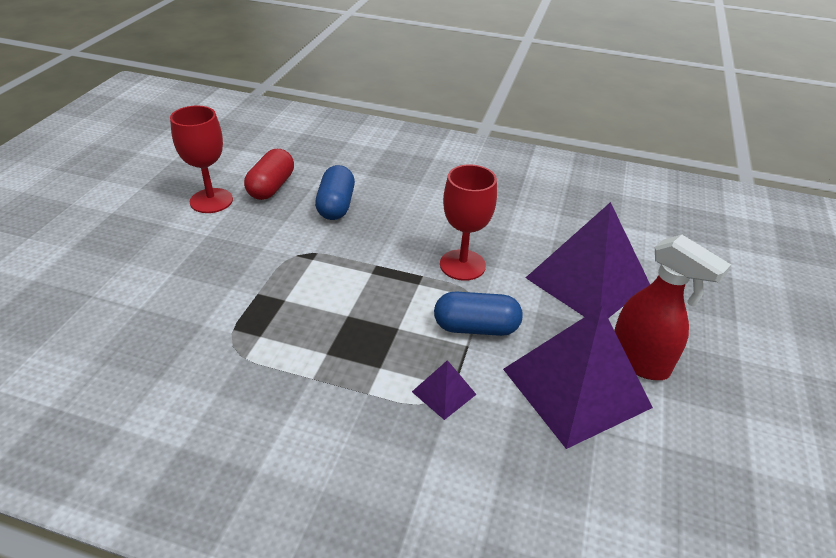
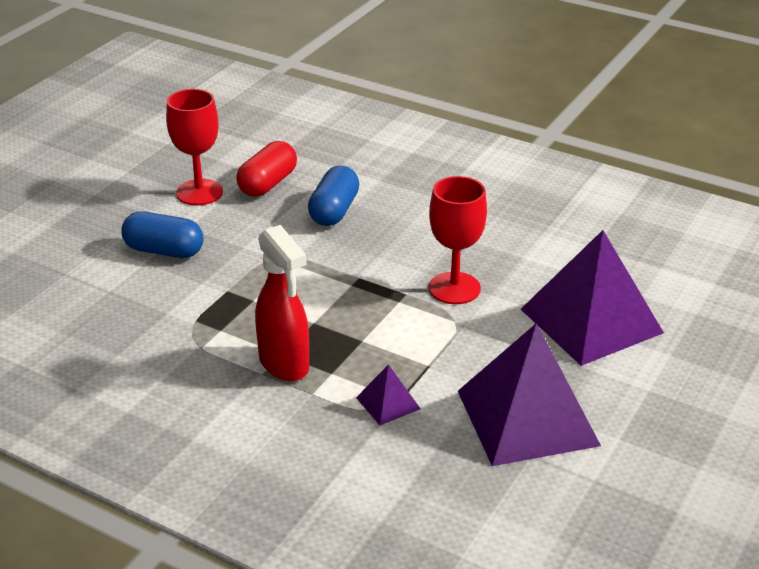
camera: 15 degrees right, 5 degrees down
blue capsule [434,292,523,336] -> blue capsule moved to [121,211,204,258]
red spray bottle [614,234,731,380] -> red spray bottle moved to [255,225,309,381]

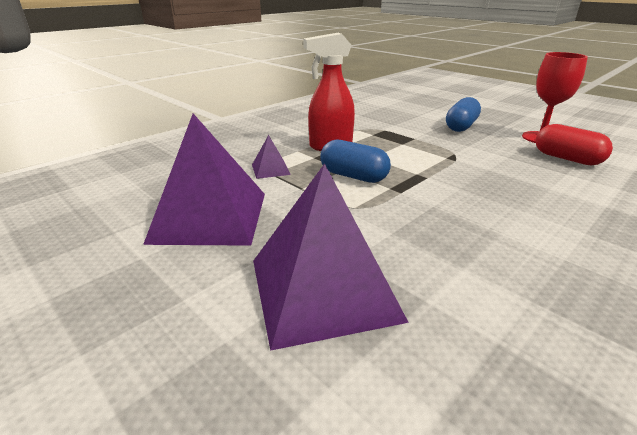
camera: 105 degrees right, 5 degrees down
blue capsule [308,166,359,226] -> blue capsule moved to [320,140,391,183]
red goblet [429,176,487,304] -> none

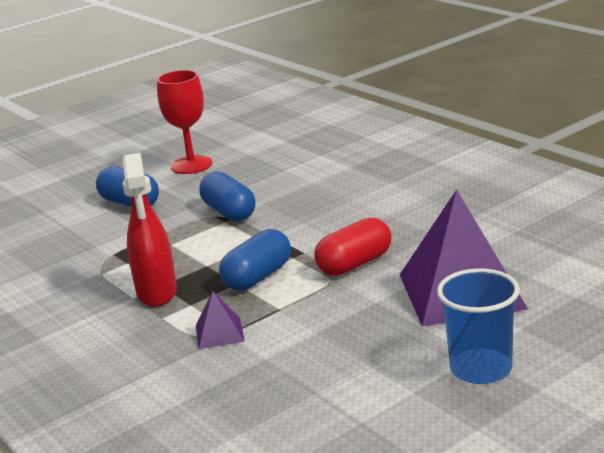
camera: 80 degrees left, 5 degrees down
purple pyramid [143,113,265,246] -> none
red capsule [536,124,613,166] -> red capsule moved to [314,217,391,276]
none -> blue capsule [199,172,255,221]
none -> blue cup [437,268,520,384]

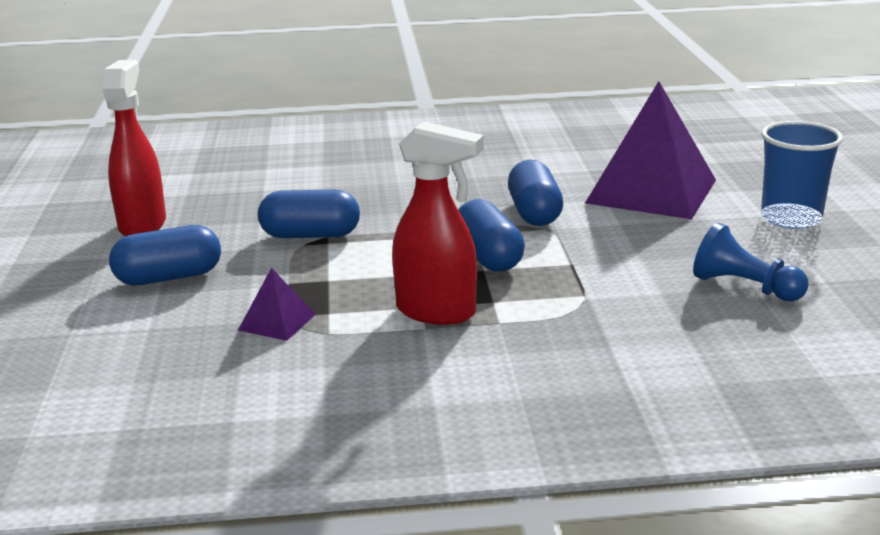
camera: 60 degrees left, 0 degrees up
red goblet [157,70,212,174] -> red spray bottle [102,60,166,236]
purple pyramid [196,291,245,349] -> purple pyramid moved to [238,268,316,341]
red capsule [314,217,391,276] -> blue capsule [508,160,563,226]
none -> blue pawn [693,223,809,302]

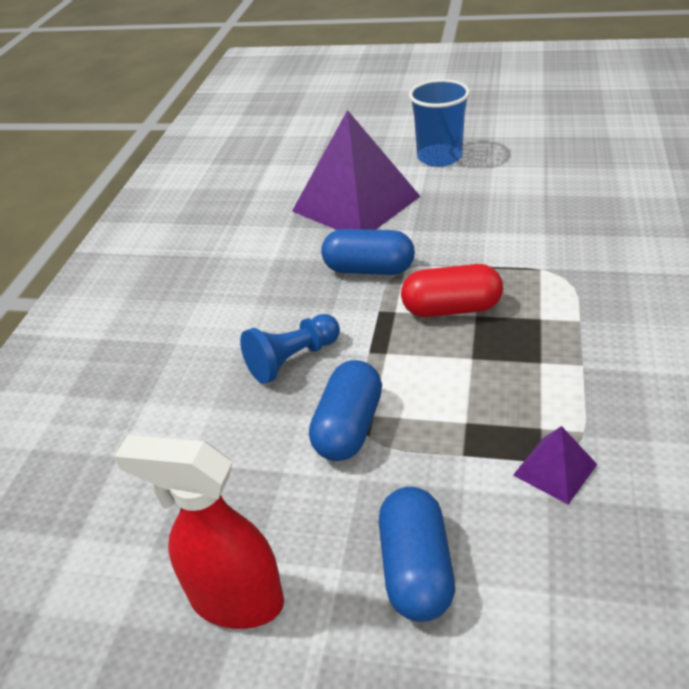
camera: 70 degrees left, 15 degrees up
red spray bottle [392,121,484,325] -> none
blue capsule [458,199,525,271] -> red capsule [401,264,503,317]
blue pawn [693,223,809,302] -> blue pawn moved to [240,314,340,384]

